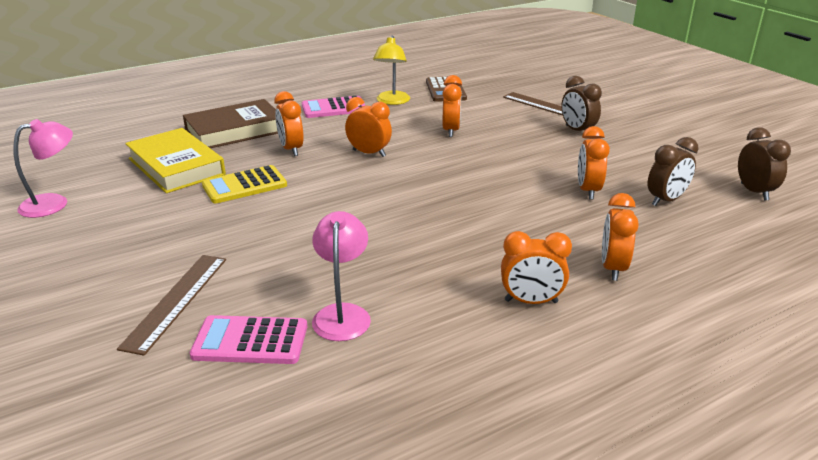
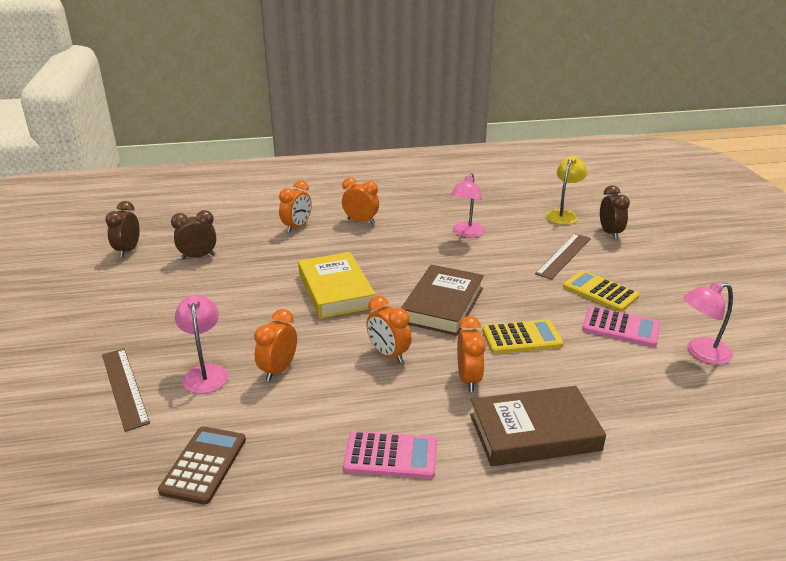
camera: 160 degrees left, 0 degrees up
yellow book [125,128,226,193] -> yellow book moved to [298,252,376,319]
pink calculator [190,315,307,364] -> pink calculator moved to [582,306,661,347]
yellow lamp [373,36,410,105] -> yellow lamp moved to [546,156,587,224]
brown clock [561,76,602,131] -> brown clock moved to [600,185,630,240]
orange clock [578,126,610,199] -> none
none -> pink lamp [175,295,229,394]
none -> brown book [401,265,484,336]
none -> yellow calculator [563,270,639,312]

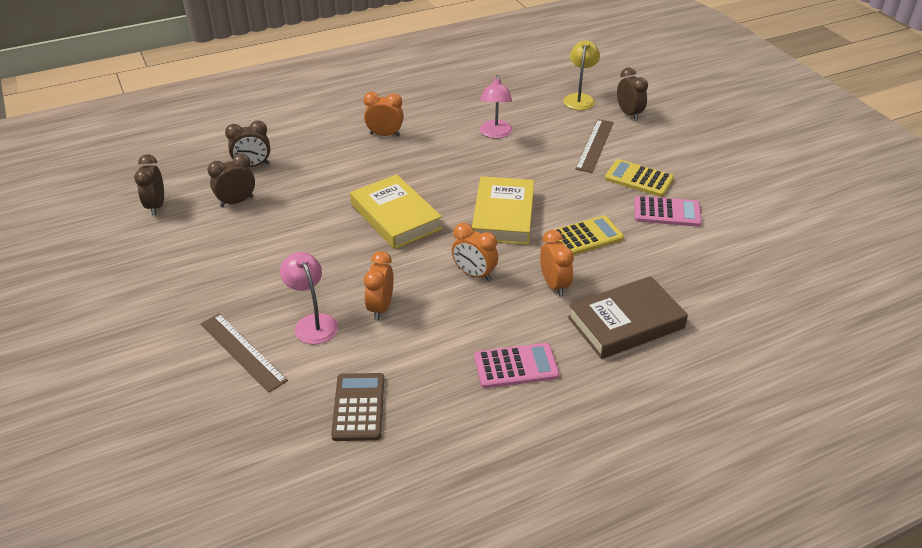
camera: 15 degrees left, 10 degrees up
orange clock [279,180,312,233] -> none
brown book [401,265,484,336] -> yellow book [472,176,534,245]
pink lamp [683,282,733,365] -> none
none -> brown clock [225,121,270,167]

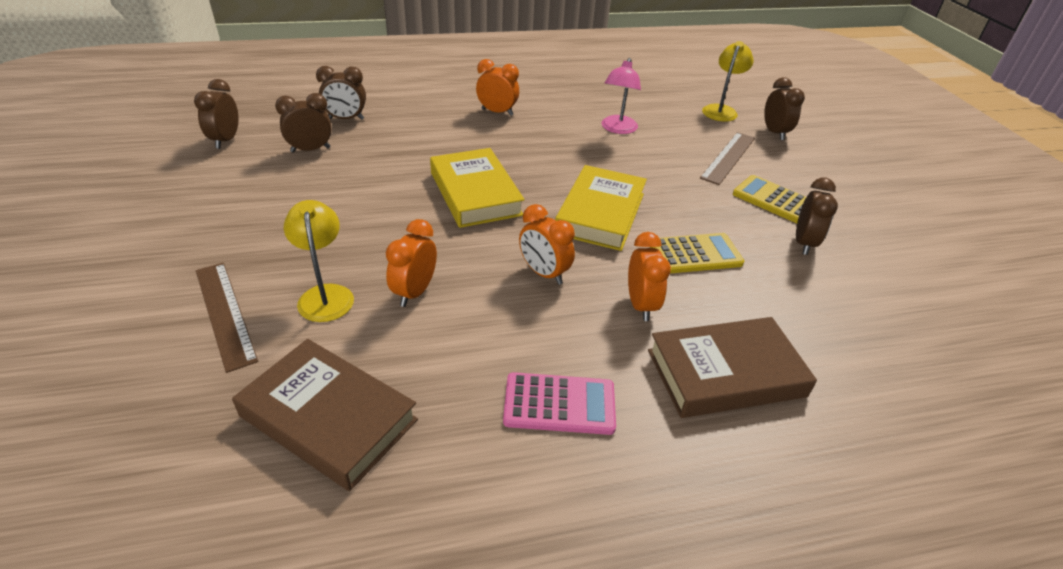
camera: 10 degrees right, 0 degrees up
pink lamp [280,252,338,344] -> yellow lamp [284,200,354,322]
brown calculator [331,373,384,441] -> brown book [232,339,418,491]
pink calculator [634,196,702,227] -> brown clock [796,178,838,255]

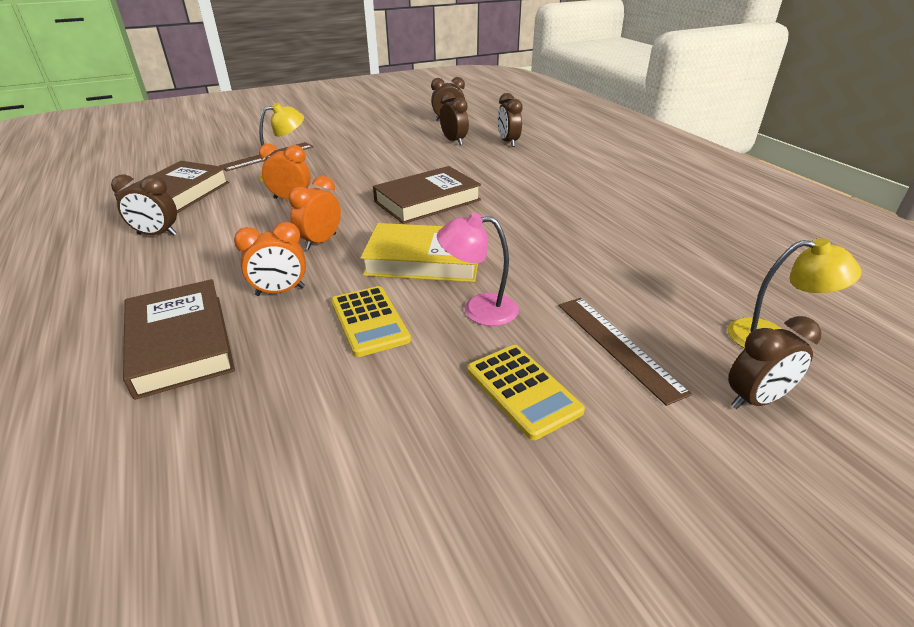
camera: 80 degrees right, 5 degrees down
yellow book [430,148,525,228] -> brown book [373,166,481,224]
orange clock [476,59,519,116] -> none
pink calculator [503,372,616,435] -> none
pink lamp [601,58,641,134] -> pink lamp moved to [437,212,519,326]
brown ruler [700,132,755,185] -> brown ruler turned 45 degrees clockwise [558,298,692,406]
yellow calculator [733,175,806,223] -> yellow calculator turned 120 degrees clockwise [467,345,585,440]
brown clock [796,178,838,255] -> brown clock moved to [111,174,177,236]

